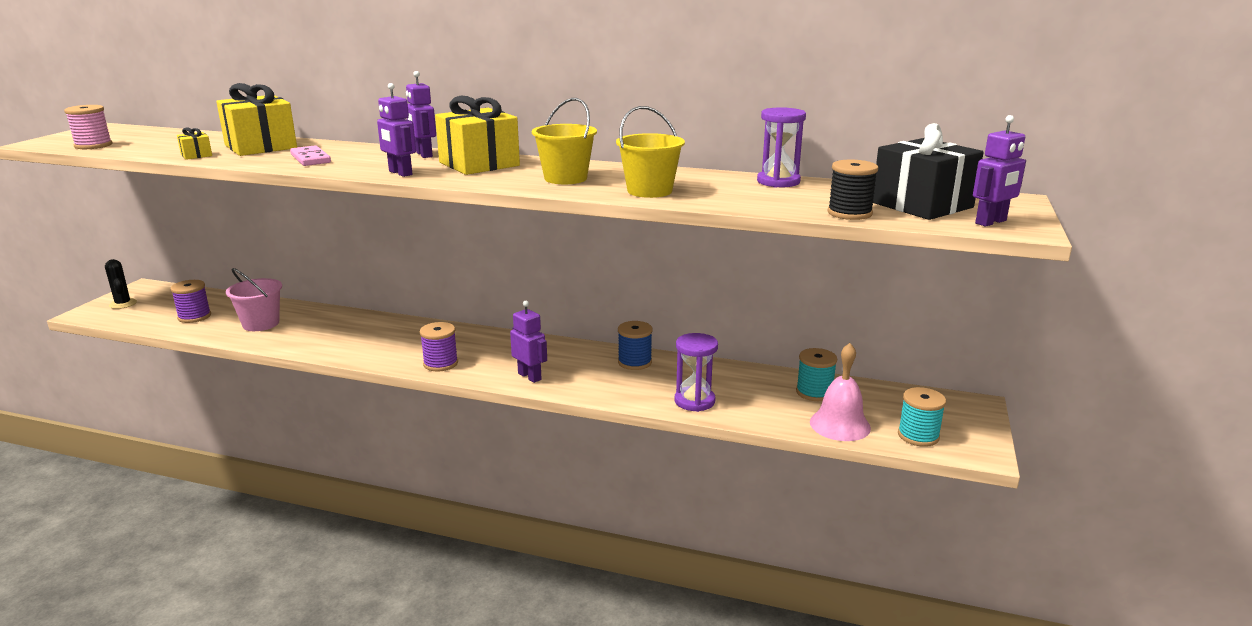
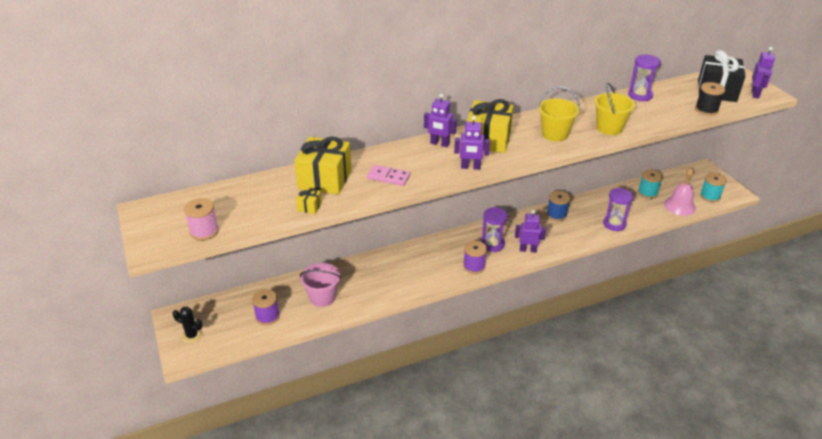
camera: 40 degrees left, 15 degrees up
none -> purple hourglass [481,207,508,252]

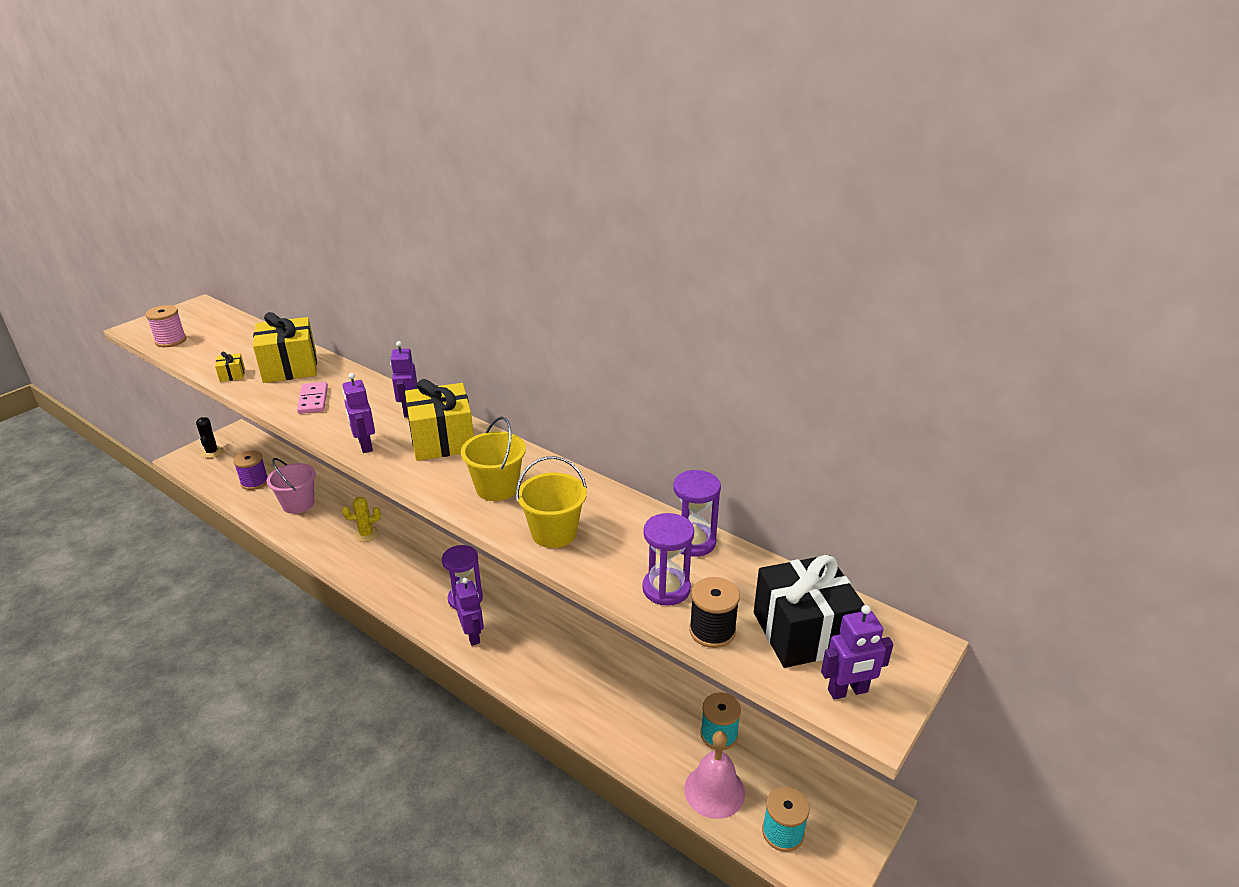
camera: 60 degrees right, 5 degrees down
purple spool [463,241,487,274] -> none
blue spool [547,191,570,221] -> none
purple hourglass [603,188,633,231] -> purple hourglass moved to [642,513,694,606]
none -> yellow cactus [342,497,381,542]

